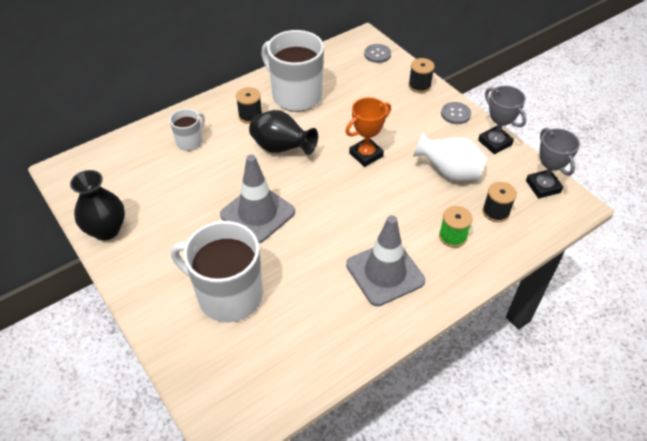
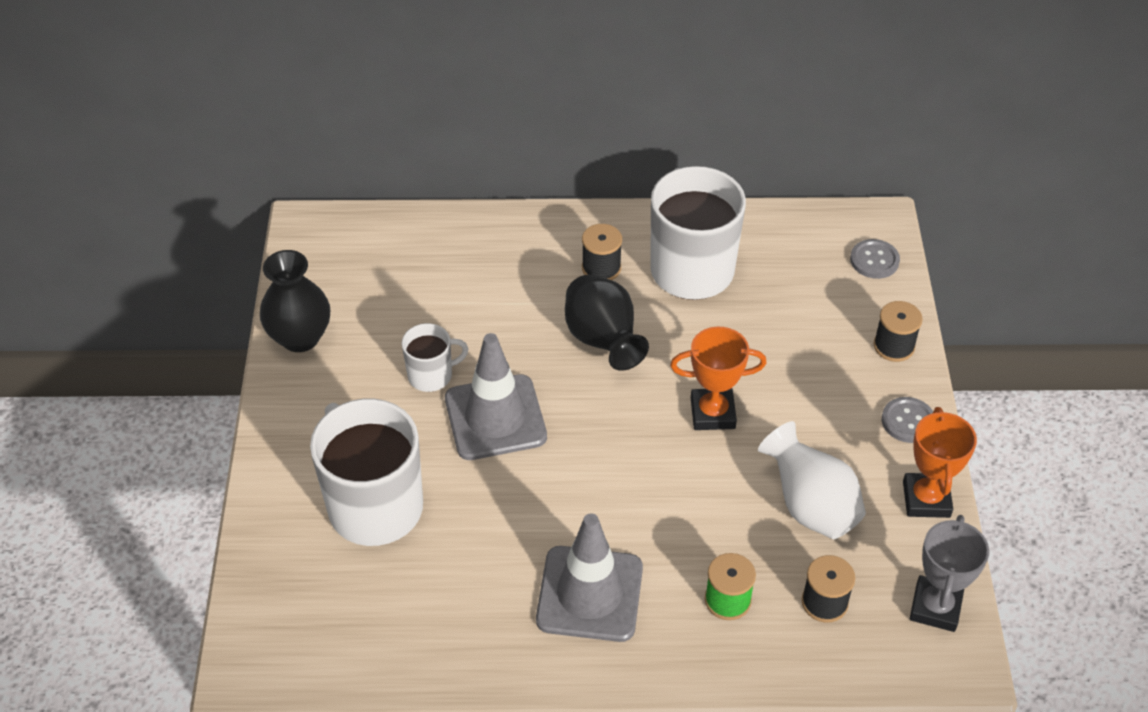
camera: 35 degrees right, 0 degrees up
white mug [170,109,205,151] -> white mug moved to [402,323,468,392]
grey trophy [478,86,526,154] -> orange trophy [903,407,977,518]

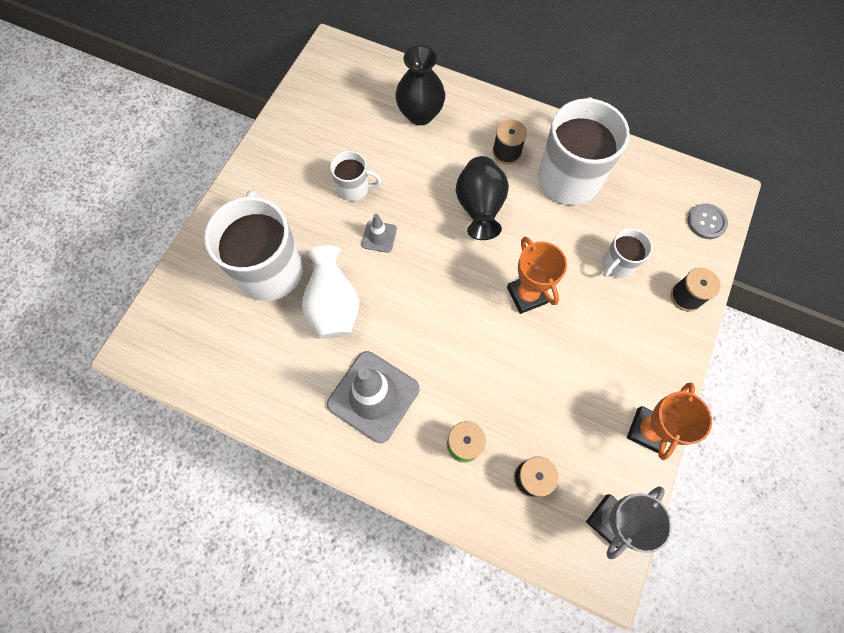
camera: 25 degrees right, 20 degrees up
black vase [260,250,330,352] -> black vase moved to [396,45,445,125]
grey traffic cone [445,333,547,460] -> grey traffic cone [362,214,397,253], size x0.47
orange trophy [670,326,767,430] -> orange trophy turned 45 degrees clockwise [507,237,567,314]
white vase [758,421,866,539] -> white vase moved to [302,245,359,339]
grey button [882,397,933,443] -> none
none -> white mug [603,228,652,278]

